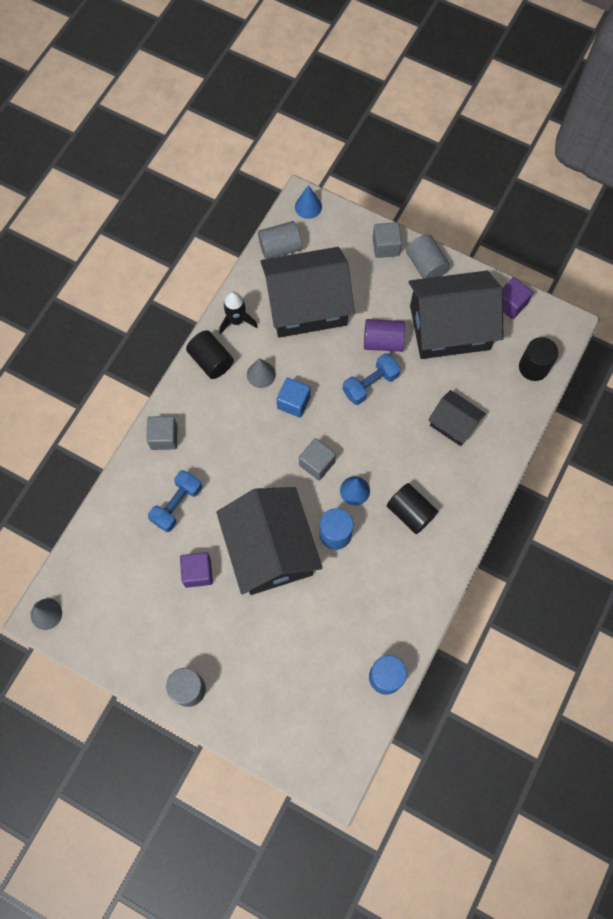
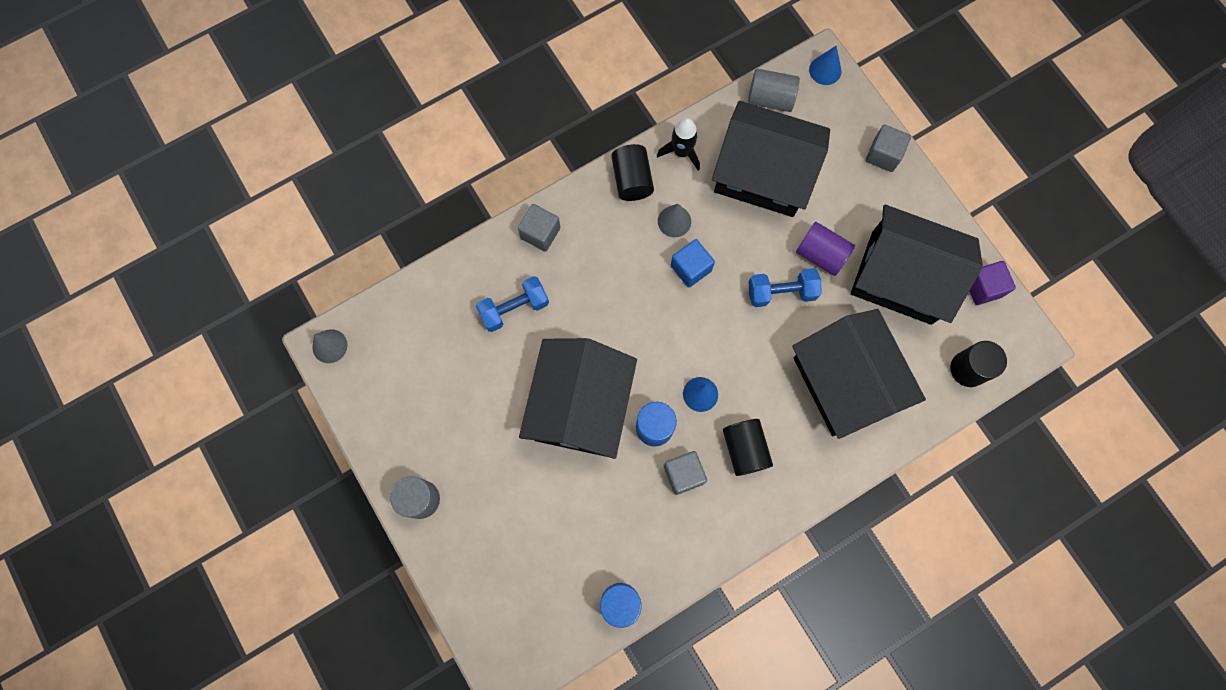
camera: 30 degrees right, 5 degrees up
purple cube [180,552,213,588] -> none
grey cube [299,438,336,480] -> grey cube moved to [664,451,707,495]
grey cylinder [406,234,450,279] -> none
black house [428,390,486,446] -> black house [792,309,926,439], size x1.95

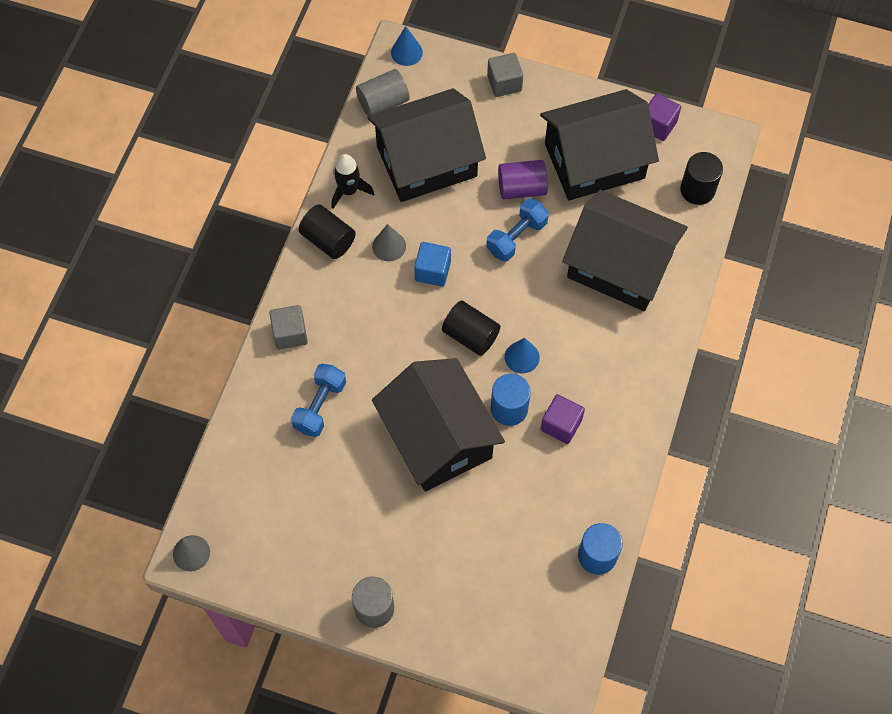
camera: 40 degrees left, 10 degrees down
grey cube [664,451,707,495] -> purple cube [541,394,585,444]
black cylinder [723,419,773,476] -> black cylinder moved to [442,301,501,356]

